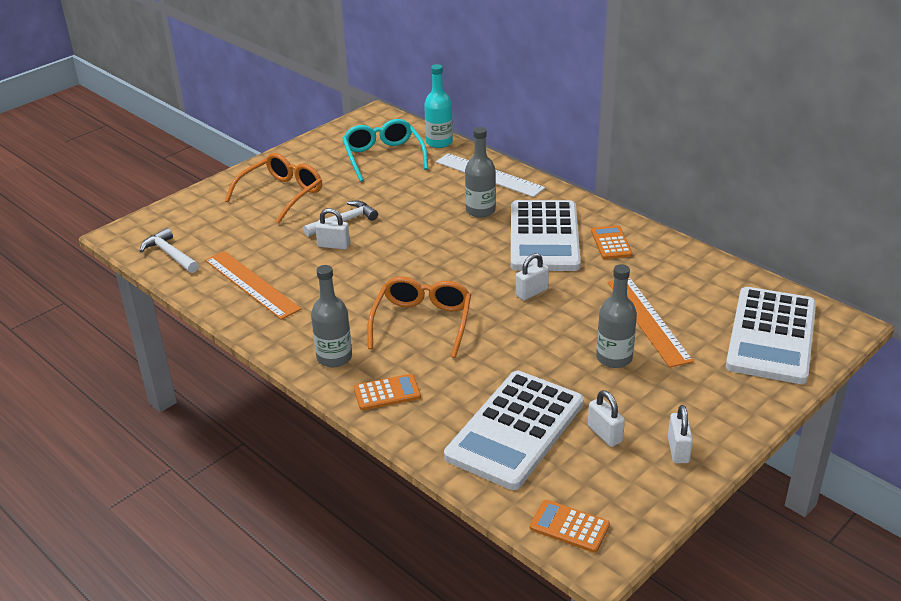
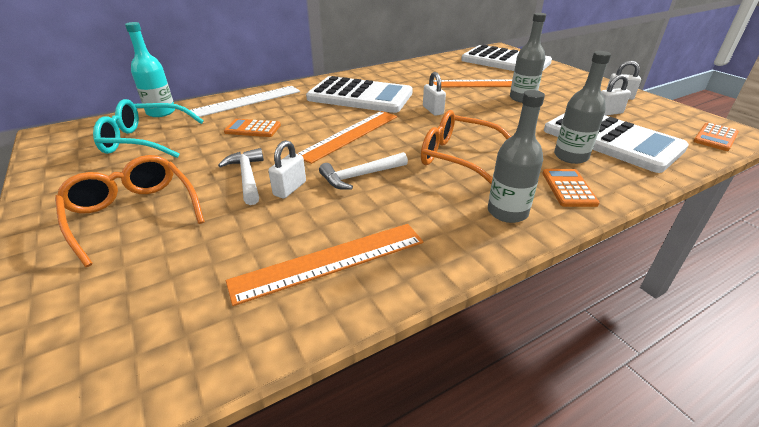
camera: 75 degrees left, 0 degrees up
white hammer [140,228,199,273] -> white hammer moved to [319,152,408,190]
grey bottle [465,127,496,218] -> grey bottle moved to [554,51,611,164]
orange calculator [591,225,632,259] -> orange calculator moved to [224,119,281,137]
none -> orange ruler [297,111,397,164]

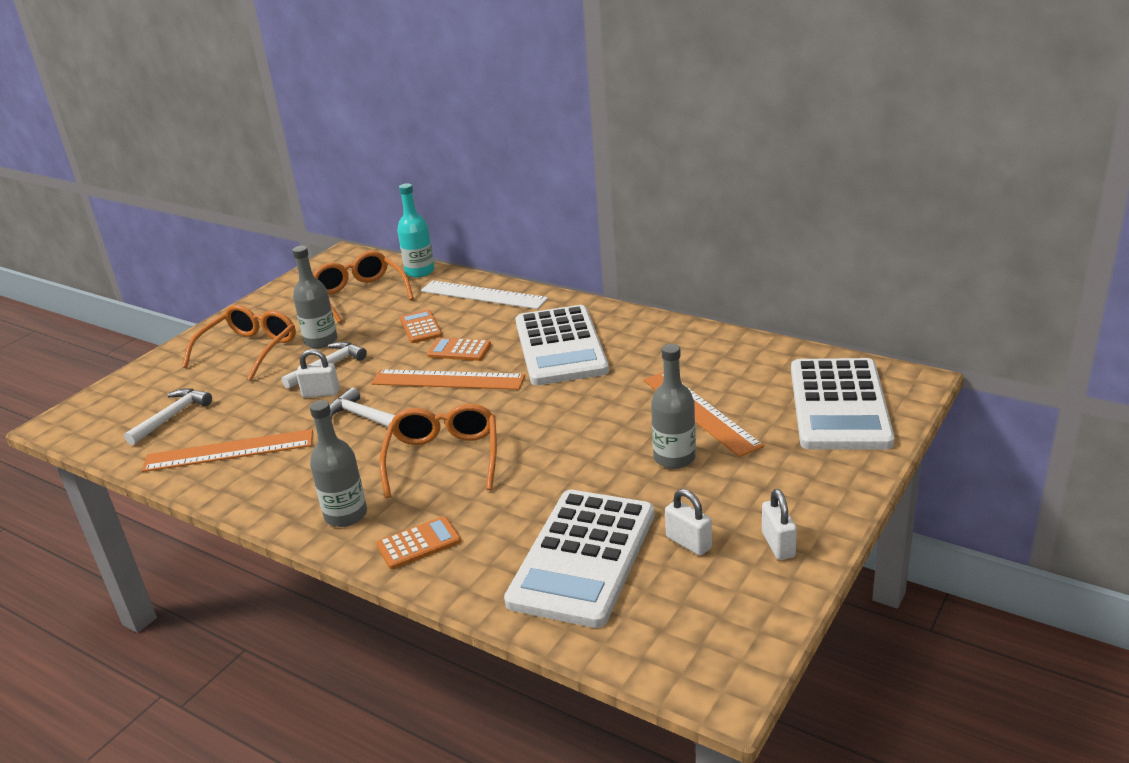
camera: 65 degrees right, 5 degrees down
turquoise glasses [93,99,204,158] -> orange glasses [313,251,414,323]
orange ruler [226,224,423,306] -> orange ruler turned 45 degrees counterclockwise [142,429,313,472]
white padlock [423,72,446,116] -> none
grey bottle [554,51,611,164] -> grey bottle moved to [292,246,338,348]
orange calculator [693,123,739,151] -> orange calculator moved to [427,337,491,361]
none -> white hammer [124,388,212,445]

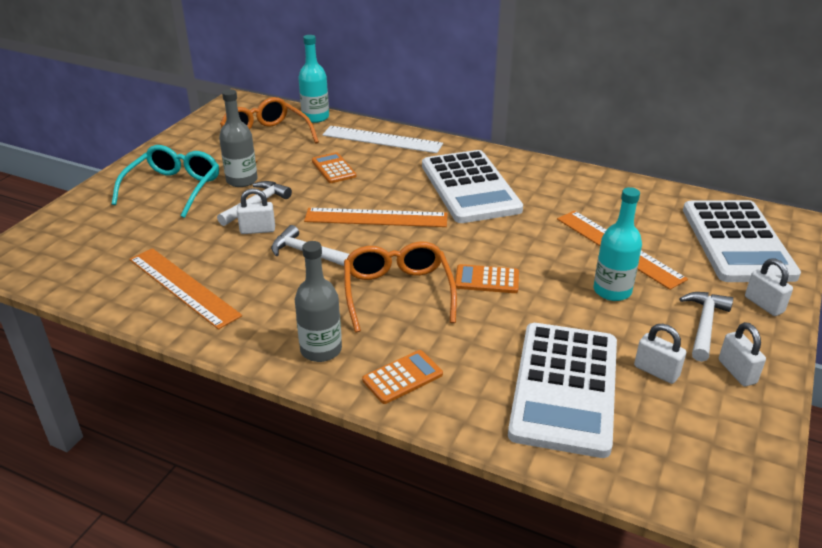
camera: 10 degrees left, 5 degrees up
white hammer [124,388,212,445] -> white hammer moved to [679,292,733,362]
orange ruler [142,429,313,472] -> orange ruler turned 60 degrees clockwise [129,248,242,330]
orange glasses [182,305,296,381] -> turquoise glasses [112,145,219,218]
orange calculator [427,337,491,361] -> orange calculator moved to [455,264,519,293]
grey bottle [651,344,696,469] -> turquoise bottle [594,187,642,301]
none -> white padlock [745,258,793,316]

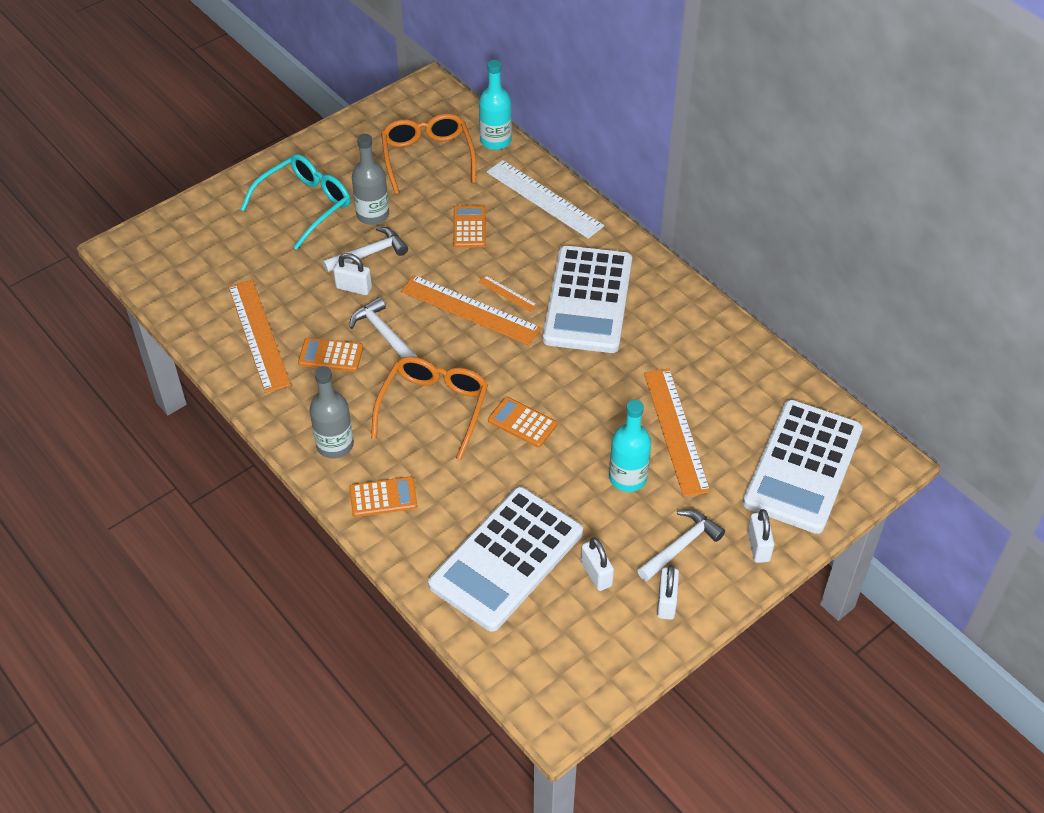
camera: 25 degrees right, 15 degrees up
none -> orange calculator [298,338,363,372]
none -> orange ruler [478,275,537,312]

